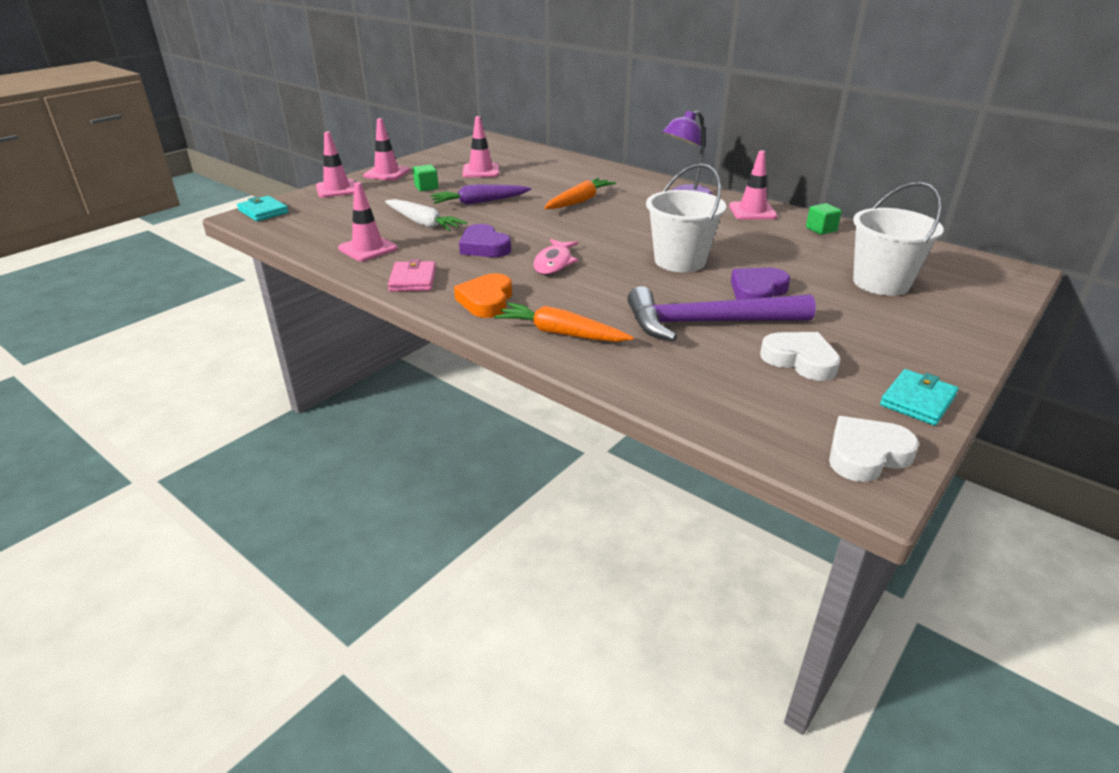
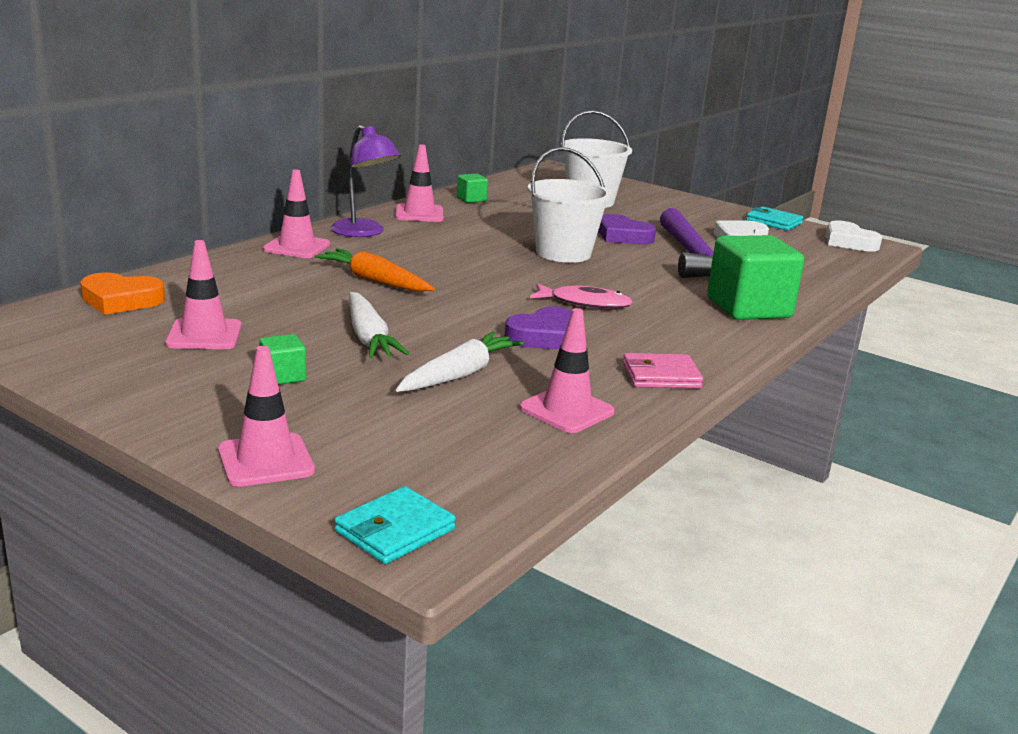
camera: 95 degrees left, 10 degrees down
pink traffic cone [363,118,410,181] -> pink traffic cone moved to [263,169,330,258]
purple carrot [430,184,531,205] -> white carrot [349,292,409,358]
orange heart [454,273,512,318] -> orange heart moved to [80,273,165,315]
orange carrot [495,303,634,342] -> green cube [707,235,805,320]

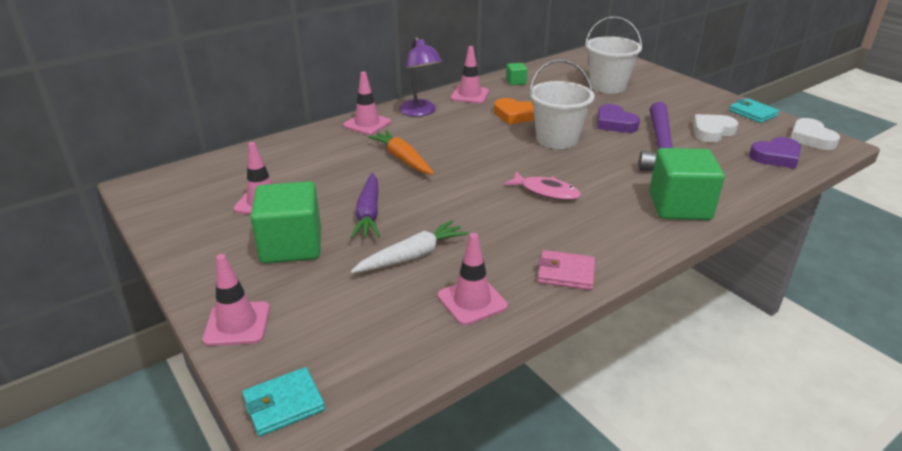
camera: 20 degrees right, 10 degrees up
orange heart [80,273,165,315] -> orange heart moved to [494,98,535,125]
green cube [259,334,306,385] -> green cube [250,181,321,263], size x2.22
white carrot [349,292,409,358] -> purple carrot [350,173,380,238]
purple heart [504,307,572,350] -> purple heart moved to [749,137,801,169]

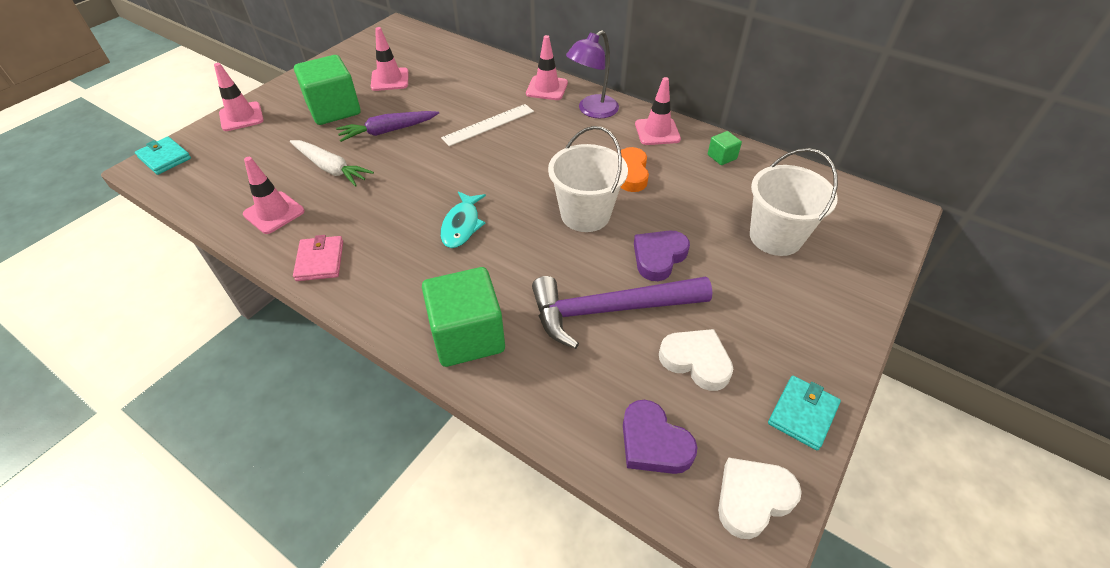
camera: 70 degrees right, 15 degrees up
orange carrot [368,130,434,175] -> white ruler [441,104,534,146]
pink fish [504,171,581,200] -> turquoise fish [440,191,486,248]

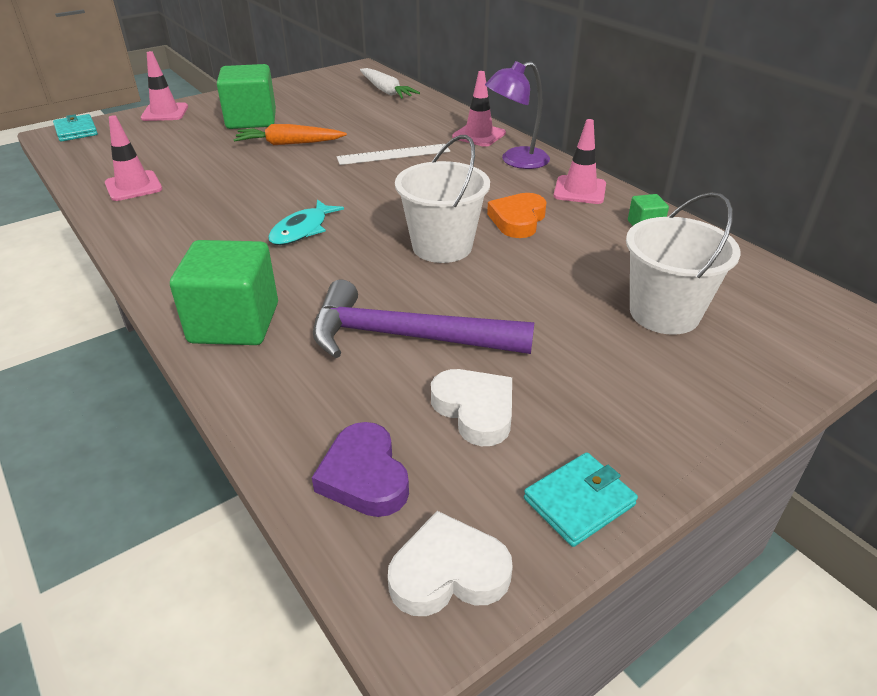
camera: 20 degrees right, 10 degrees down
white carrot [290,140,374,187] -> white carrot moved to [360,68,420,99]
pink wallet [293,235,343,281] -> none
purple carrot [336,111,439,142] -> orange carrot [233,124,347,145]
pink traffic cone [371,27,409,91] -> none
purple heart [634,230,690,281] -> none

